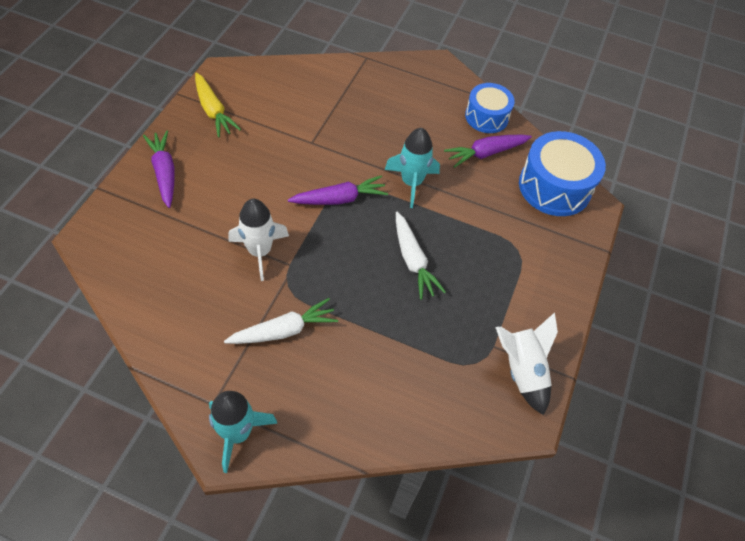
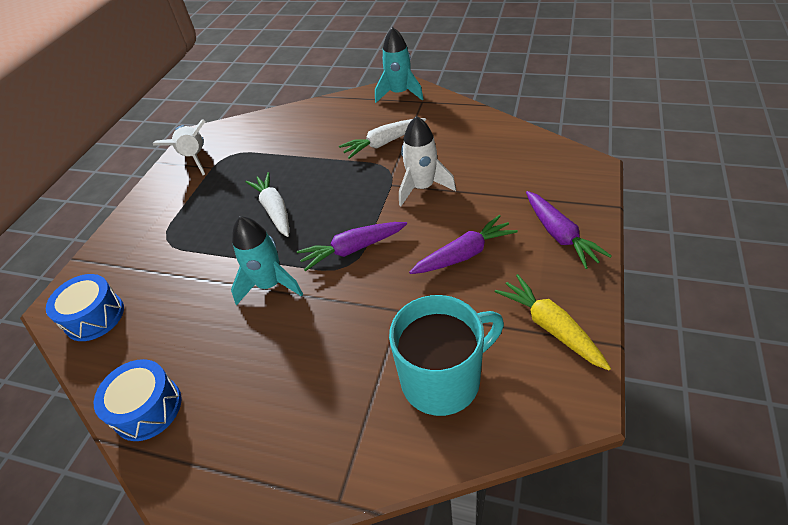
camera: 175 degrees left, 10 degrees down
purple carrot [444,135,532,168] -> purple carrot moved to [409,215,518,274]
blue drum [519,131,606,216] -> blue drum [46,274,124,341], size x0.64
none -> turquoise mug [389,295,504,416]

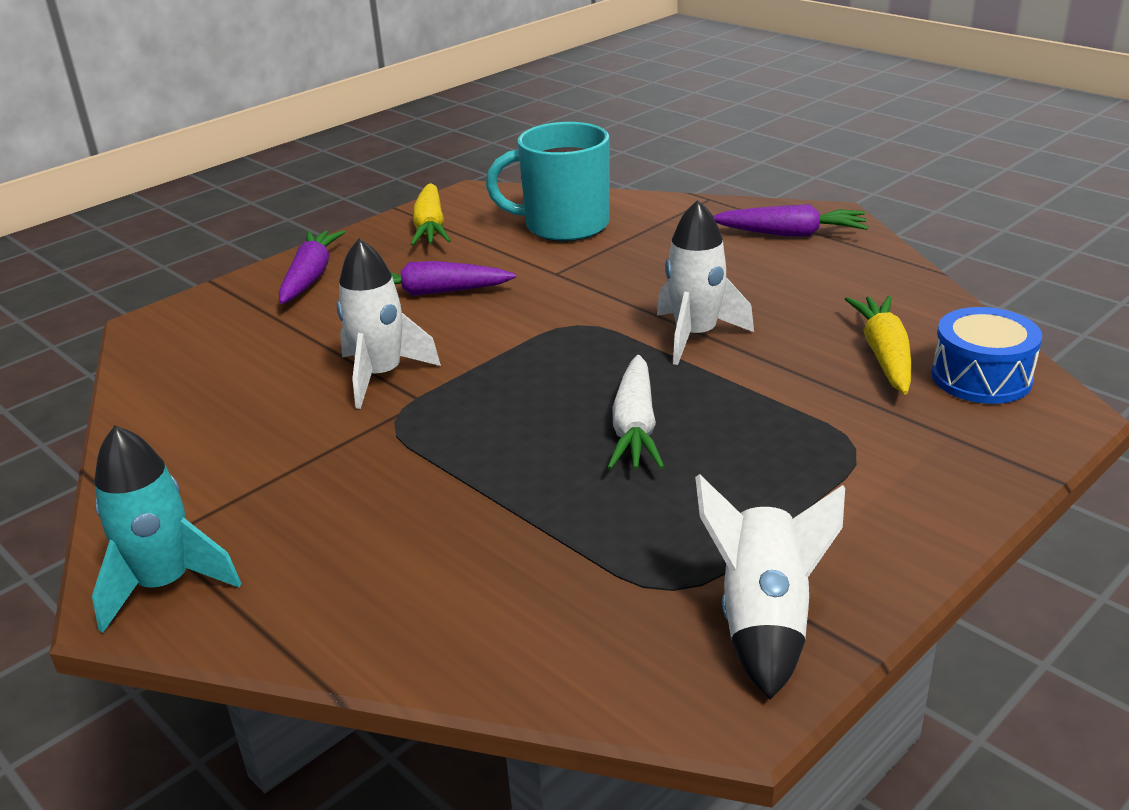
camera: 155 degrees left, 15 degrees down
blue drum [94,359,182,441] -> none
turquoise rocket [231,216,303,305] -> white rocket [657,200,754,365]
purple carrot [297,222,407,271] -> purple carrot moved to [713,204,868,237]
white carrot [339,118,426,159] -> none
none -> yellow carrot [845,296,912,394]

